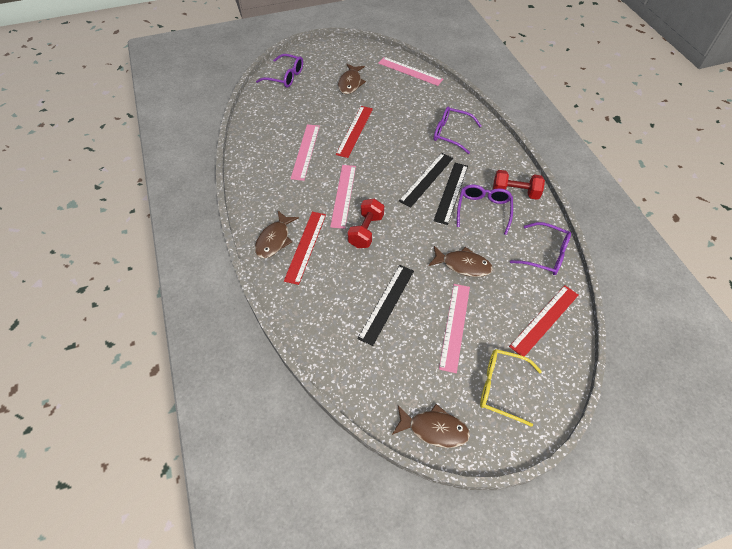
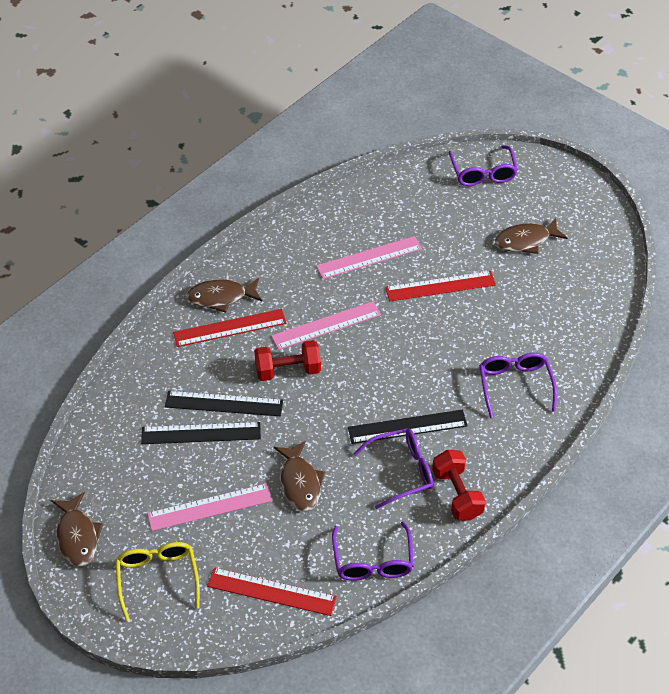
camera: 60 degrees right, 5 degrees down
pink ruler [378,57,443,86] -> none
black ruler [399,153,453,208] -> black ruler moved to [165,391,283,416]

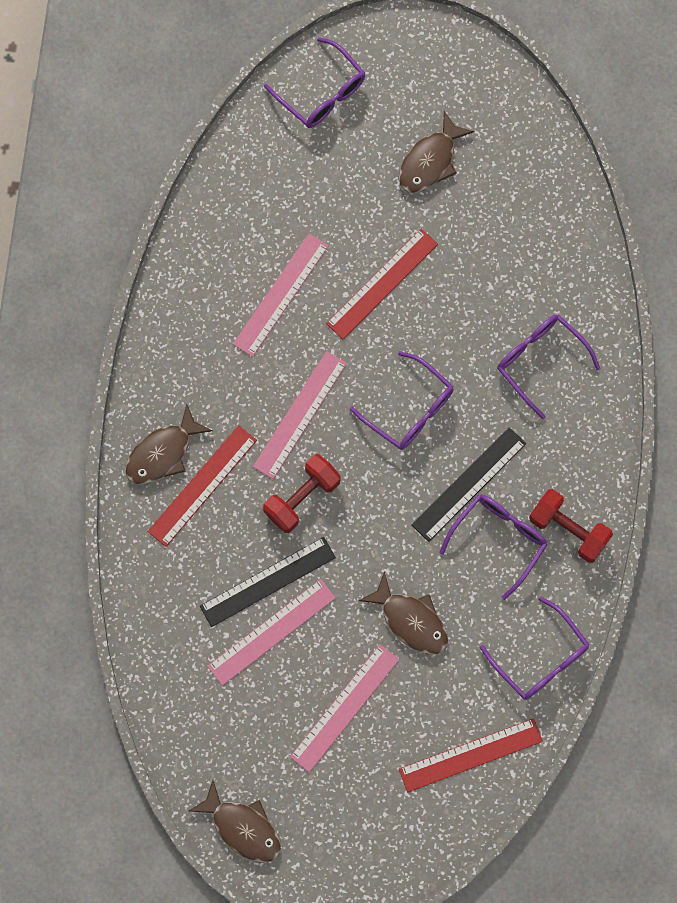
camera: 35 degrees left, 25 degrees up
yellow glasses [115,542,200,621] -> none
black ruler [141,422,261,444] -> pink ruler [208,579,336,686]
none -> purple glasses [350,351,454,450]

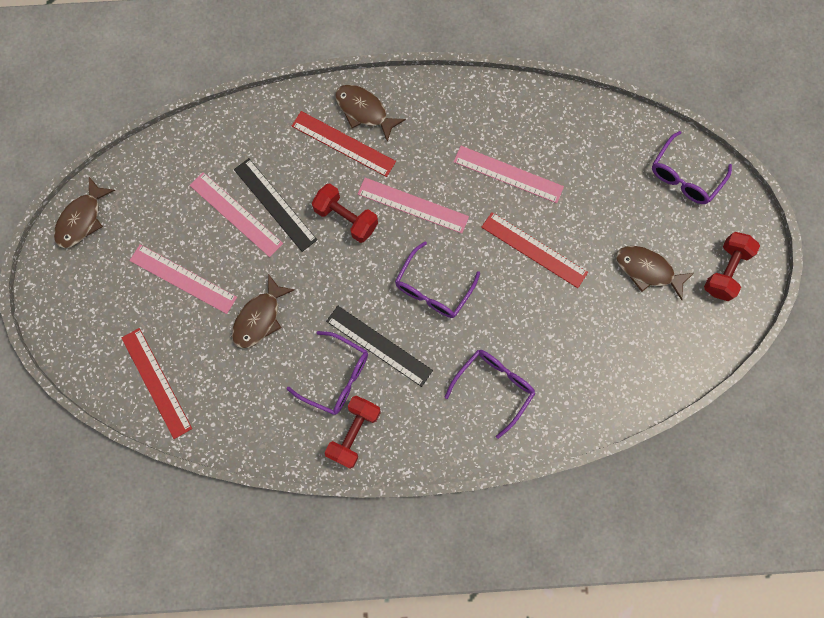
camera: 80 degrees right, 0 degrees up
purple glasses [480,596,589,700] -> none
none -> red dumbbell [704,232,760,301]

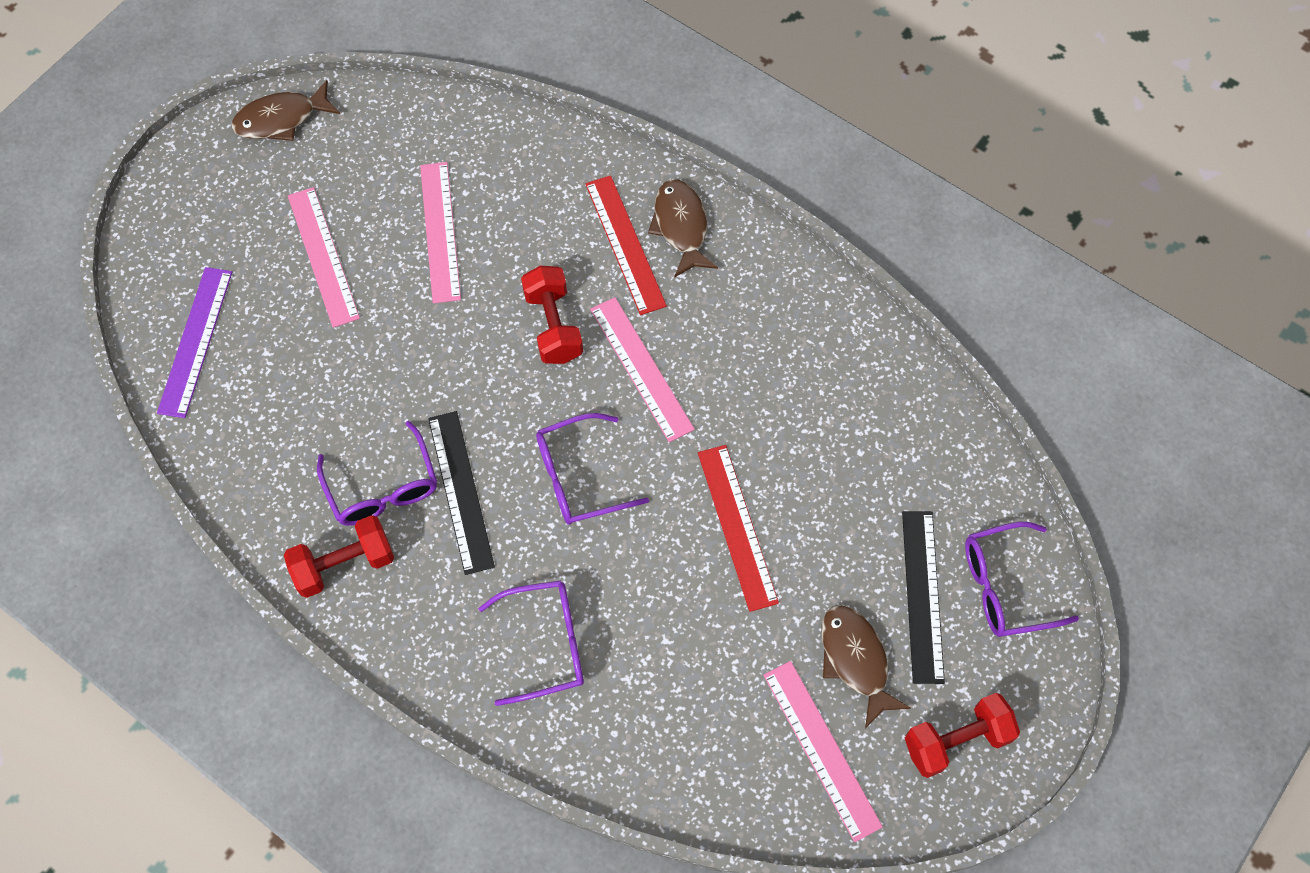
camera: 40 degrees right, 10 degrees down
red ruler [122,328,192,439] -> purple ruler [157,267,232,418]
brown fish [232,274,295,349] -> none
black ruler [234,158,317,252] -> black ruler moved to [902,511,945,684]
pink ruler [454,146,564,203] -> pink ruler moved to [763,661,883,842]

